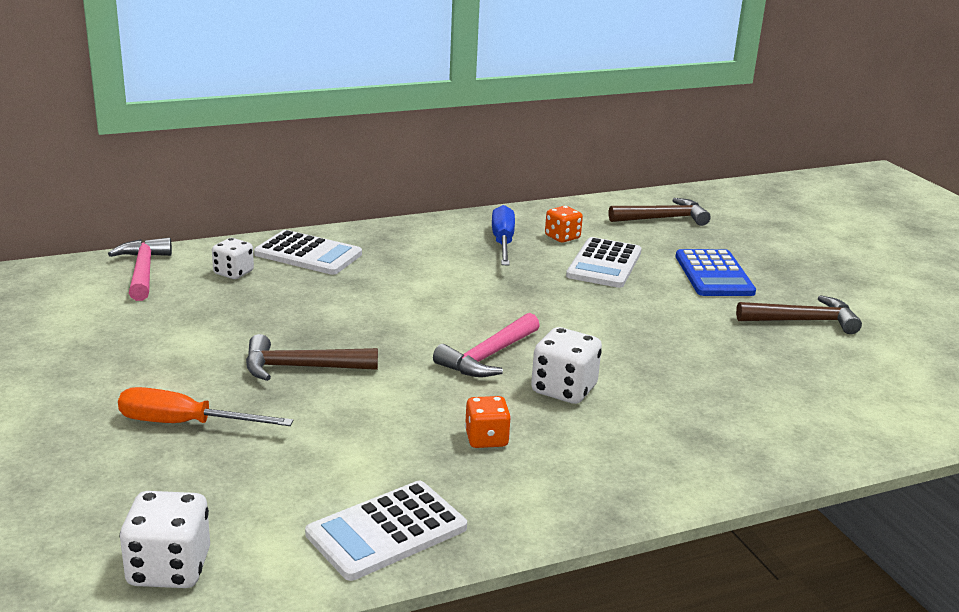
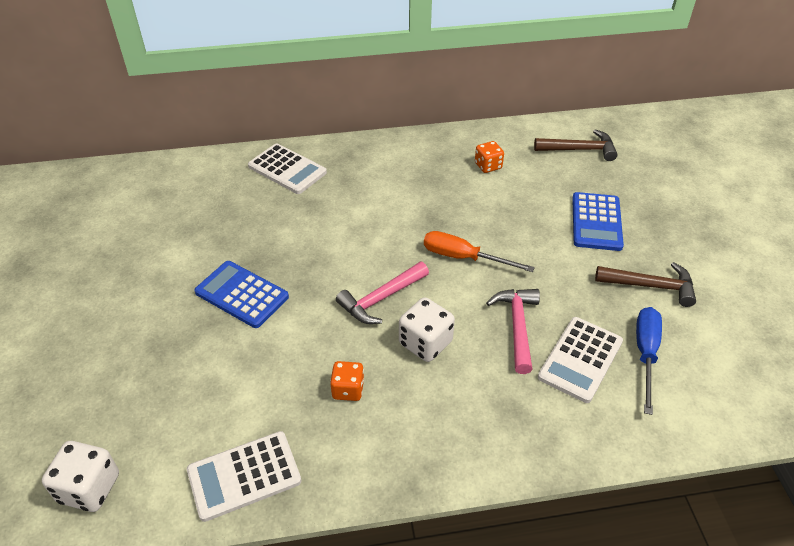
camera: 15 degrees right, 20 degrees up
pink hammer [108,238,172,301] -> pink hammer moved to [486,289,540,374]
orange screwdriver [118,387,294,426] -> orange screwdriver moved to [424,231,535,272]
white dice [212,238,254,279] -> none
brown hammer [246,334,378,381] -> blue calculator [194,261,289,328]
blue screwdriver [492,205,515,266] -> blue screwdriver moved to [636,307,662,415]
white calculator [566,237,642,288] -> white calculator moved to [538,317,623,403]

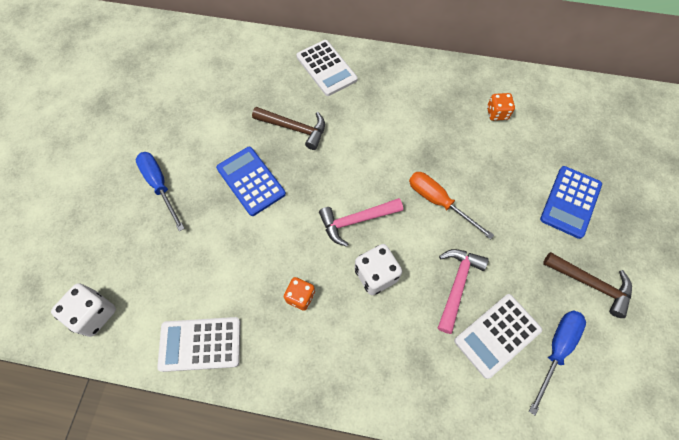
camera: 20 degrees right, 20 degrees up
brown hammer [534,129,618,161] -> brown hammer moved to [252,107,325,150]
none -> blue screwdriver [136,152,185,231]

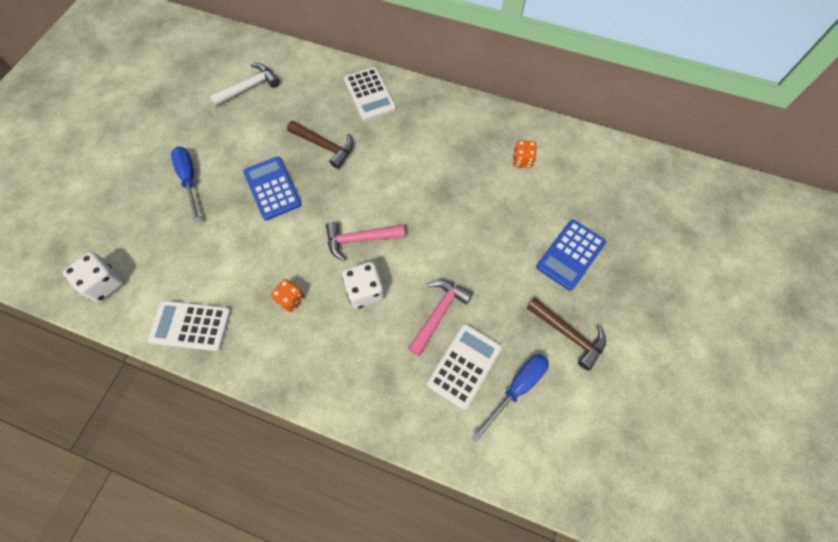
camera: 10 degrees right, 0 degrees up
orange screwdriver [409,172,494,240] -> none
white calculator [454,294,542,379] -> white calculator turned 150 degrees clockwise [427,324,502,410]
none -> white hammer [209,63,280,106]

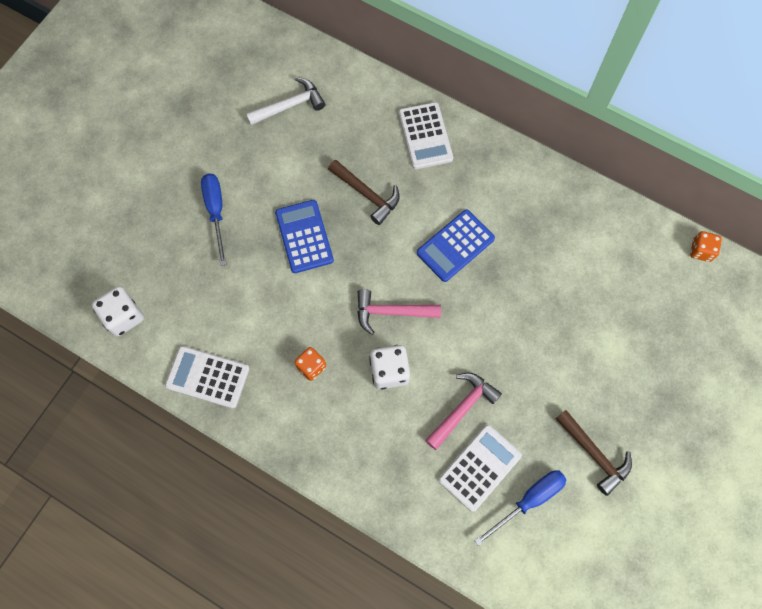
camera: 10 degrees right, 5 degrees up
orange dice [513,140,537,168] -> orange dice moved to [690,231,722,262]
blue calculator [536,220,606,291] -> blue calculator moved to [417,210,495,282]

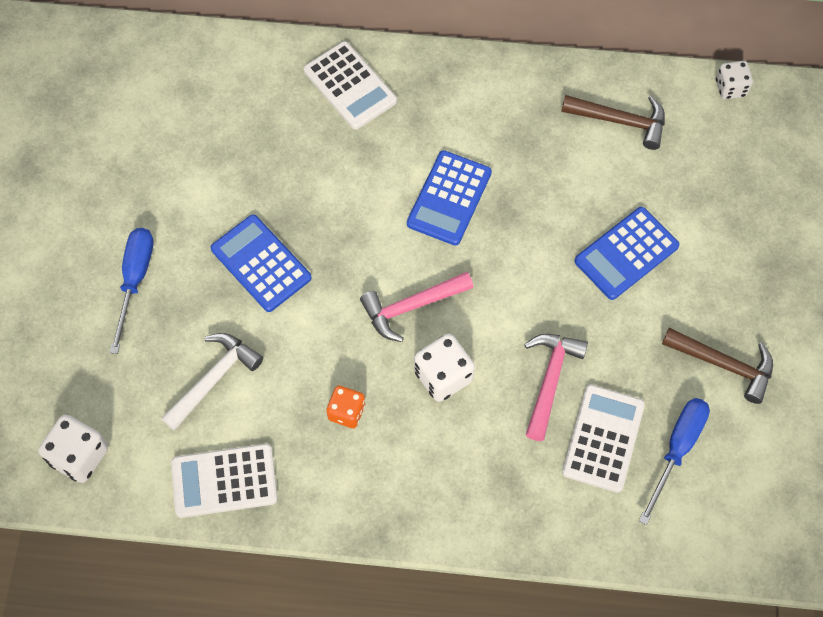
camera: 25 degrees left, 5 degrees down
blue screwdriver [201,173,227,266] -> blue screwdriver turned 45 degrees clockwise [110,228,153,354]
white hammer [246,77,325,125] -> white hammer moved to [161,333,263,431]
brown hammer [328,159,400,225] -> brown hammer moved to [561,95,665,150]
orange dice [690,231,722,262] -> white dice [716,61,753,99]
none -> blue calculator [574,207,679,300]

